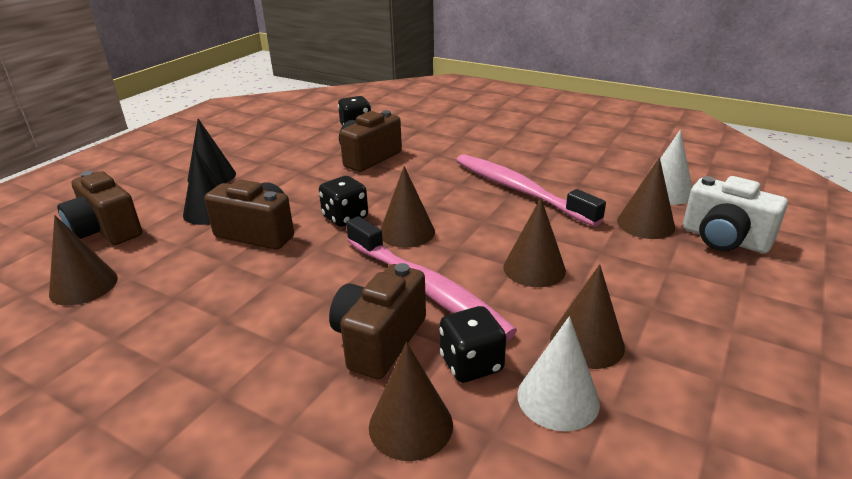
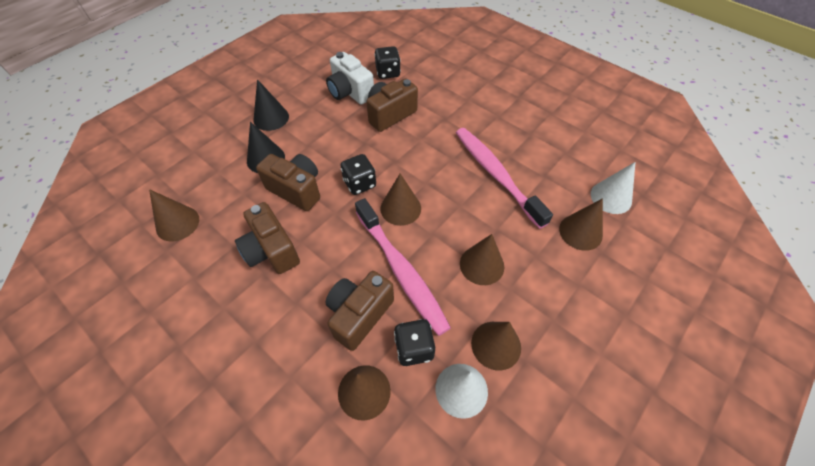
camera: 10 degrees right, 25 degrees up
brown camera [57,171,142,245] -> brown camera moved to [235,202,300,274]
white camera [683,176,788,253] -> white camera moved to [326,52,374,105]

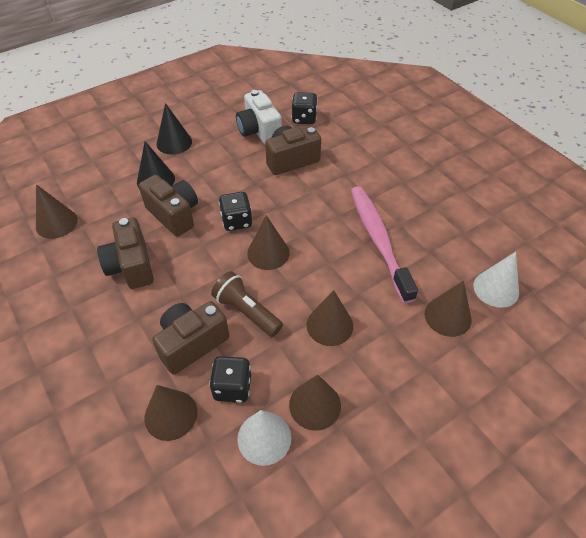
camera: 15 degrees right, 5 degrees down
pink toothbrush [355,198,451,336] -> brown flashlight [211,271,283,337]

